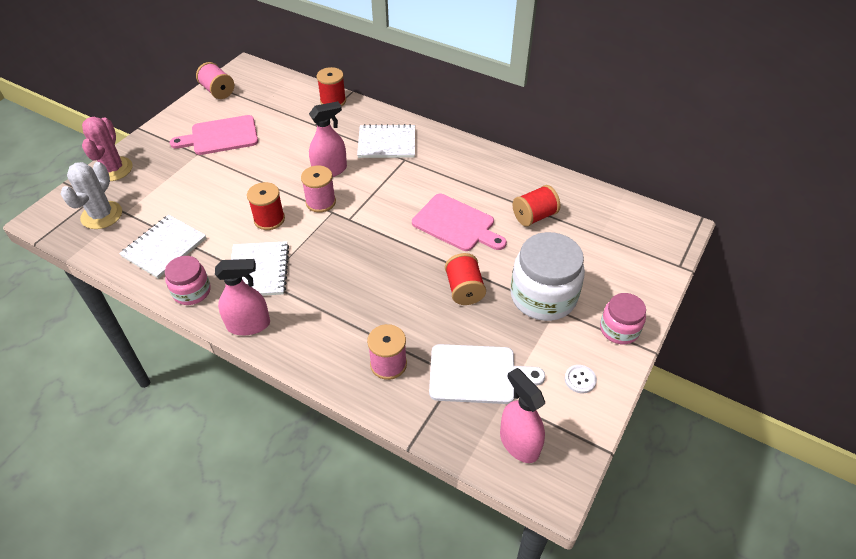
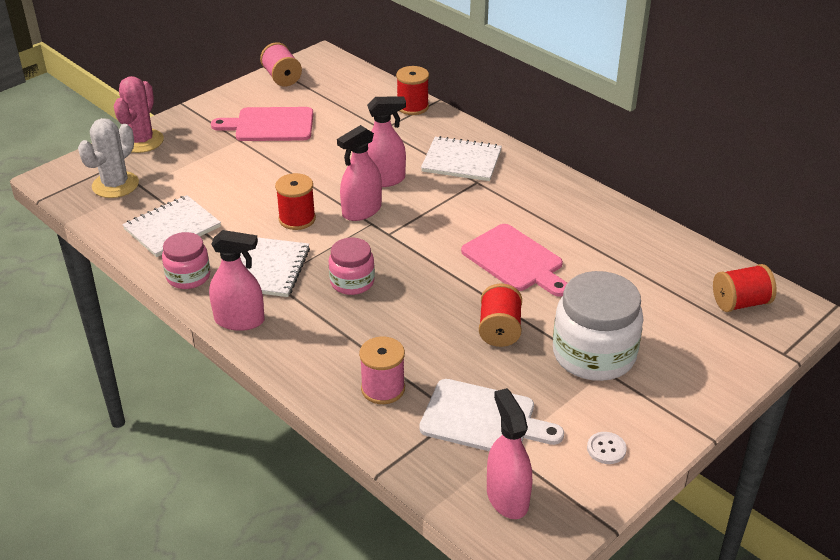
camera: 15 degrees right, 10 degrees down
pink spool [301,165,336,213] -> pink spray bottle [337,125,382,221]
red spool [512,185,560,227] -> red spool moved to [713,264,777,312]
pink jar [600,293,646,344] -> pink jar moved to [329,238,375,295]

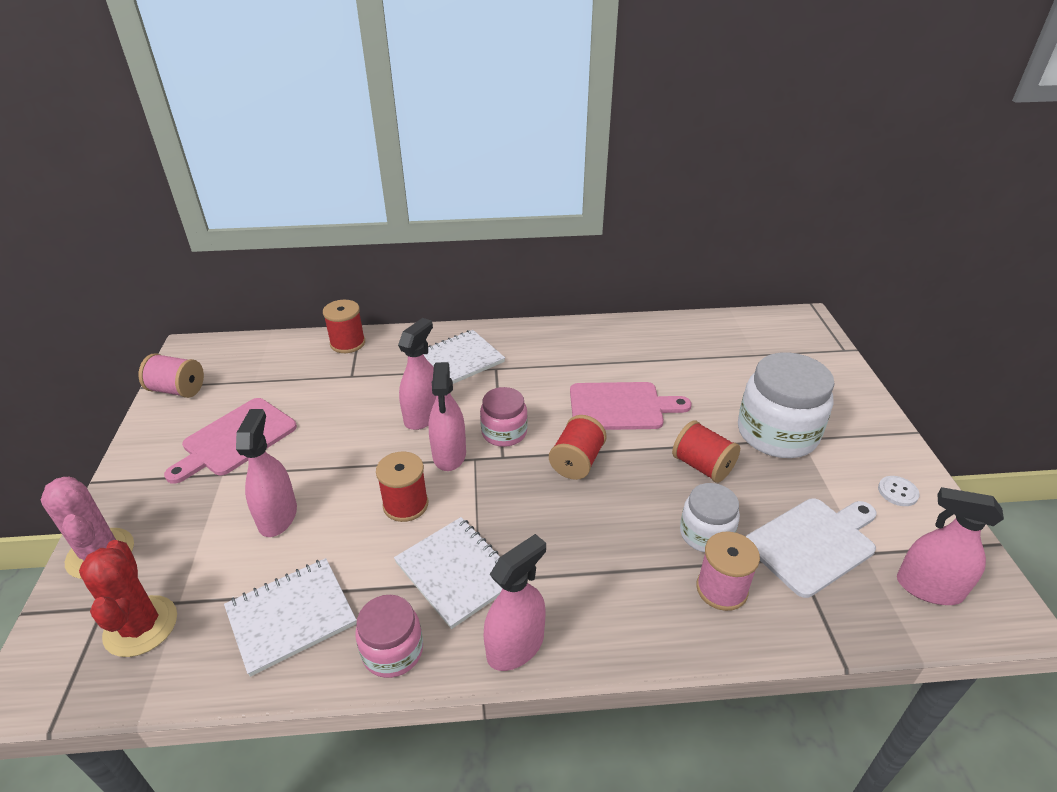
camera: 50 degrees left, 0 degrees up
white cactus [78,118,139,198] -> red cactus [79,540,177,657]
white notebook [122,195,221,257] -> white notebook turned 60 degrees clockwise [224,558,357,677]
pink jar [329,238,375,295] -> pink jar moved to [480,387,528,447]
red spool [713,264,777,312] -> red spool moved to [549,415,607,480]
none -> pink spray bottle [236,409,297,537]
none -> white jar [680,483,740,553]

